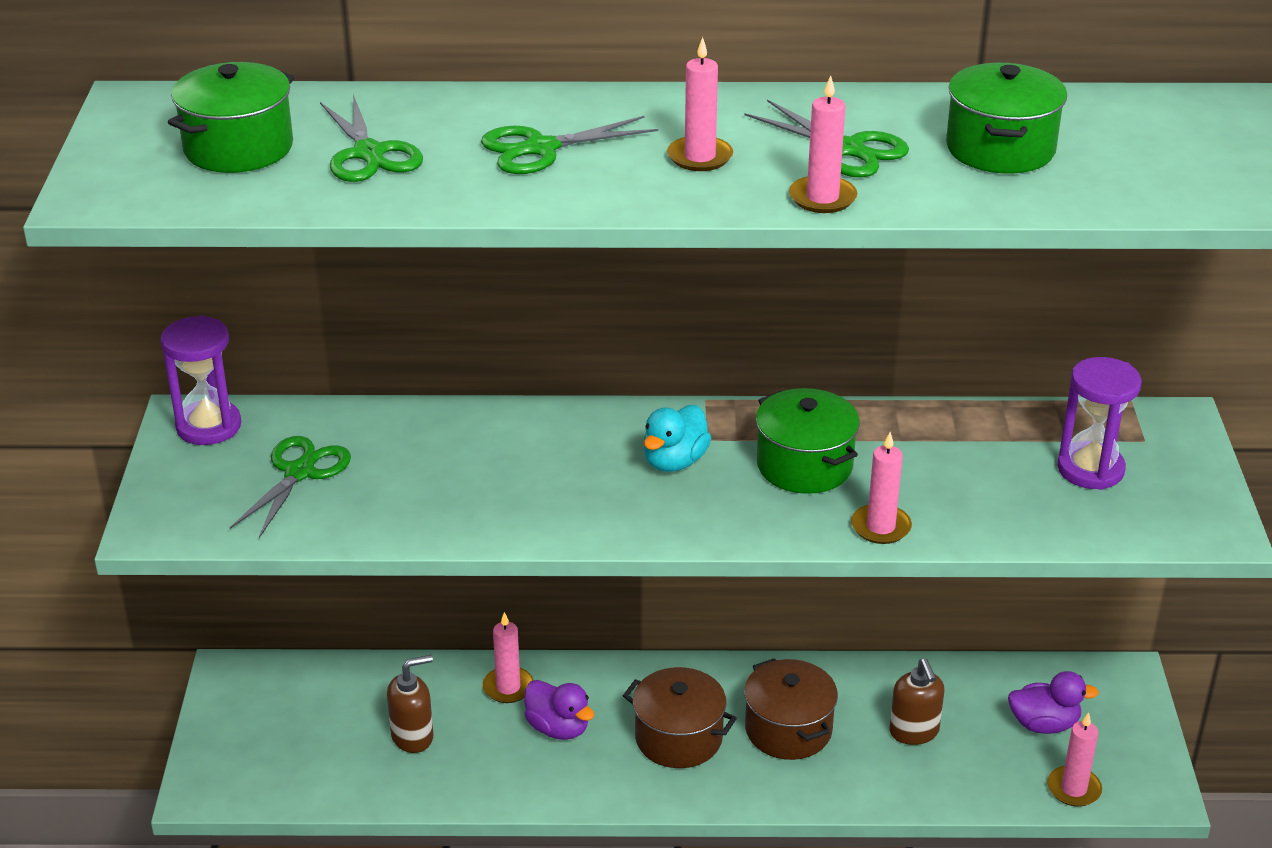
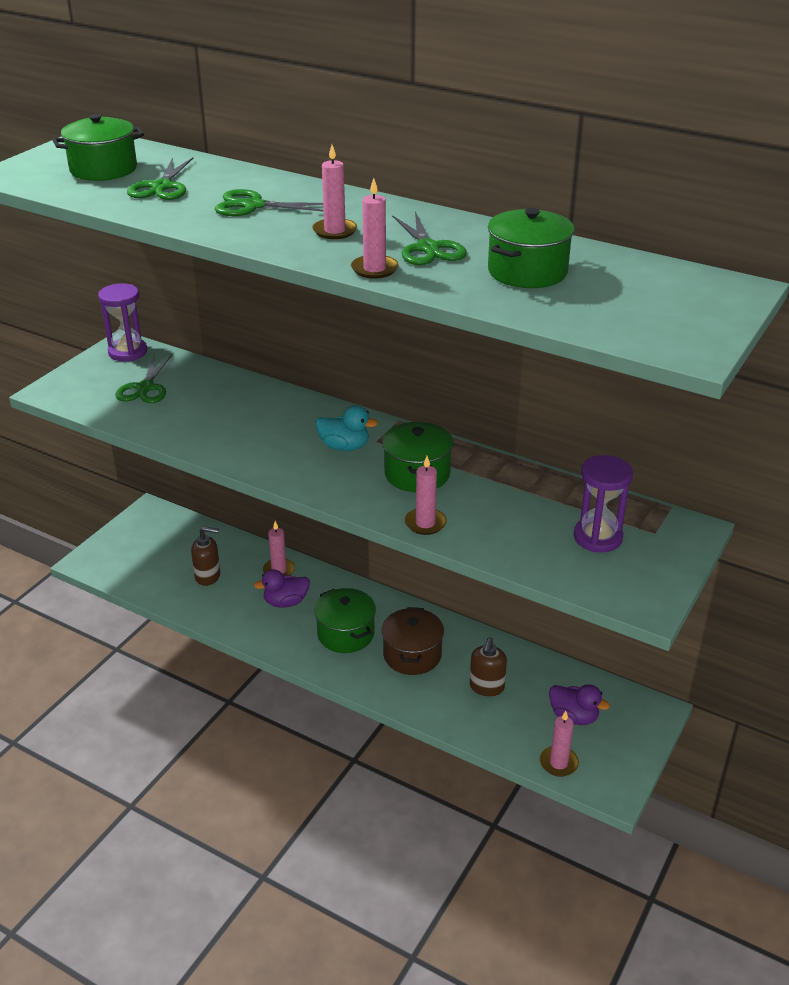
camera: 30 degrees right, 0 degrees up
green scissors [230,436,351,538] -> green scissors turned 135 degrees clockwise [116,354,172,403]
purple duck [524,680,594,740] -> purple duck turned 90 degrees clockwise [254,569,310,608]
brown pot [623,667,737,768] -> green pot [314,588,376,653]
turquoise duck [644,405,711,472] -> turquoise duck turned 135 degrees counterclockwise [315,405,378,451]

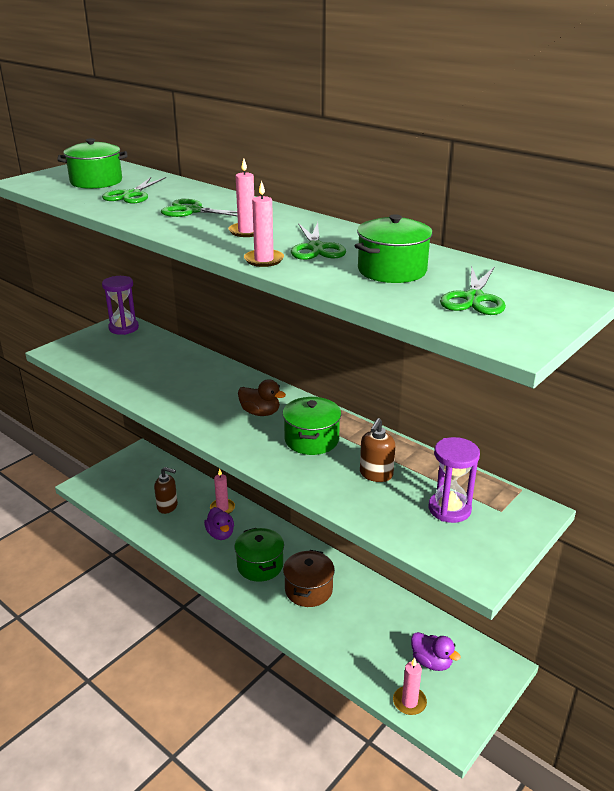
camera: 10 degrees right, 5 degrees down
green scissors [116,354,172,403] -> green scissors moved to [440,265,506,315]
purple duck [254,569,310,608] -> purple duck turned 105 degrees counterclockwise [204,507,234,540]
turquoise duck [315,405,378,451] -> brown duck [238,379,286,416]
pink candle [405,456,447,535] -> none
brown soap dispenser [470,637,507,696] -> brown soap dispenser moved to [360,418,395,482]

